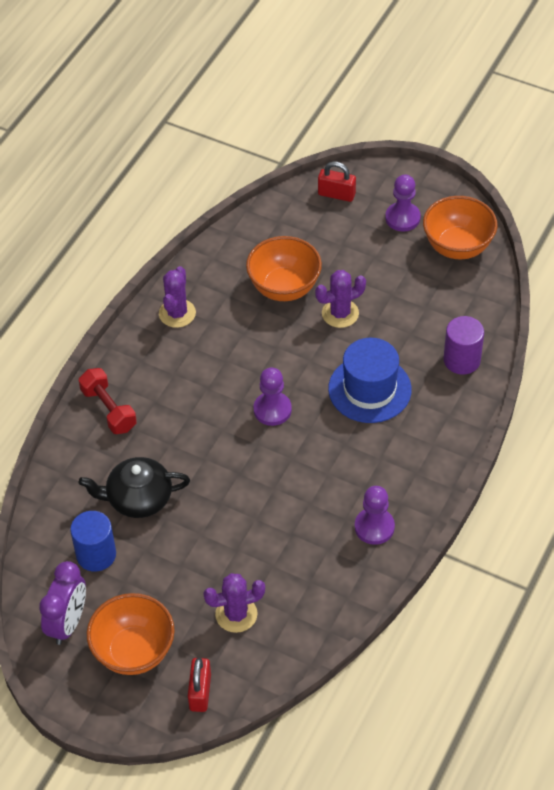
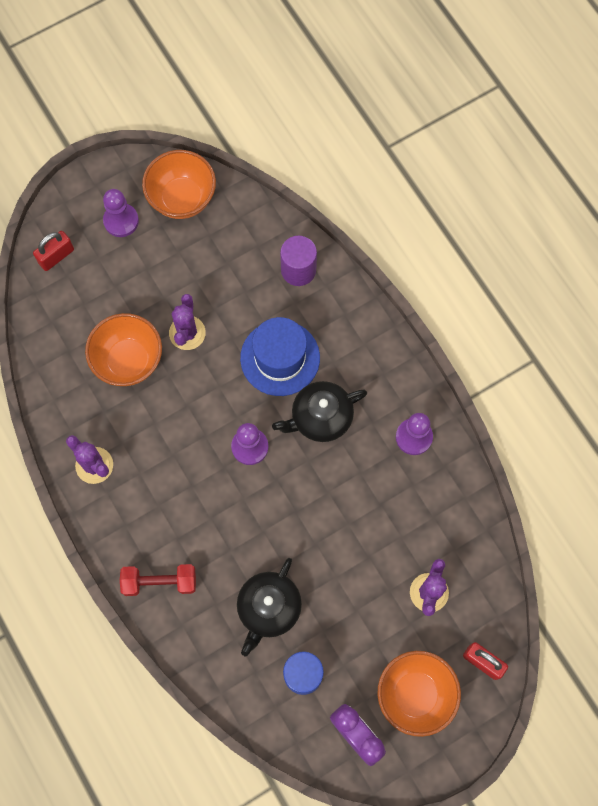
camera: 60 degrees left, 20 degrees up
none -> black teapot [272,381,367,442]

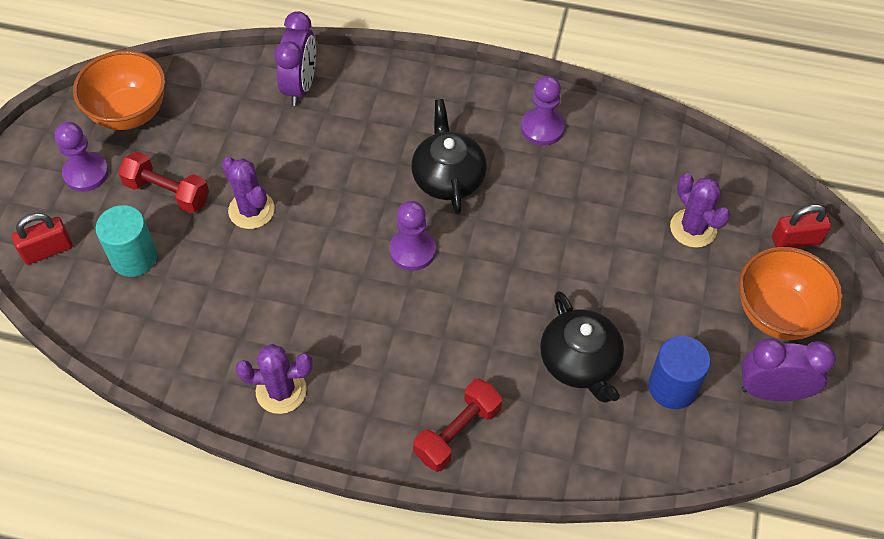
camera: 45 degrees left, 15 degrees down
red padlock [33,231,74,271] -> red padlock turned 60 degrees clockwise [12,213,73,265]
orange bowl [85,313,162,386] -> none
blue hat [240,317,320,396] -> none
black teapot [272,381,367,442] -> black teapot turned 150 degrees clockwise [411,99,487,214]
purple cylinder [280,236,317,286] -> purple clock [274,11,316,106]
none -> turquoise cylinder [96,205,157,277]
none -> red dumbbell [118,151,209,213]

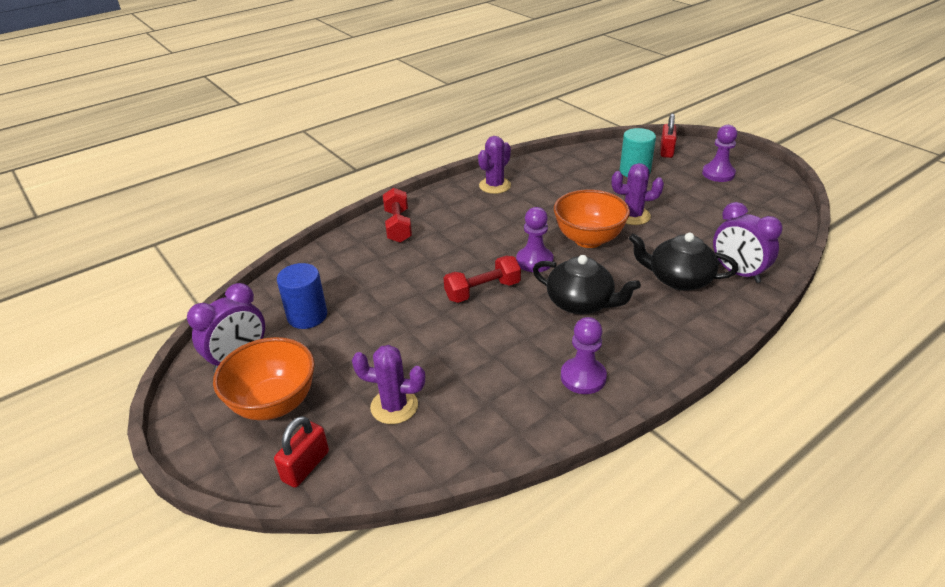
camera: 130 degrees right, 20 degrees down
orange bowl [73,50,166,130] -> orange bowl moved to [554,189,630,248]
red dumbbell [118,151,209,213] -> red dumbbell moved to [444,256,521,303]
black teapot [540,291,624,403] -> black teapot moved to [629,233,738,291]

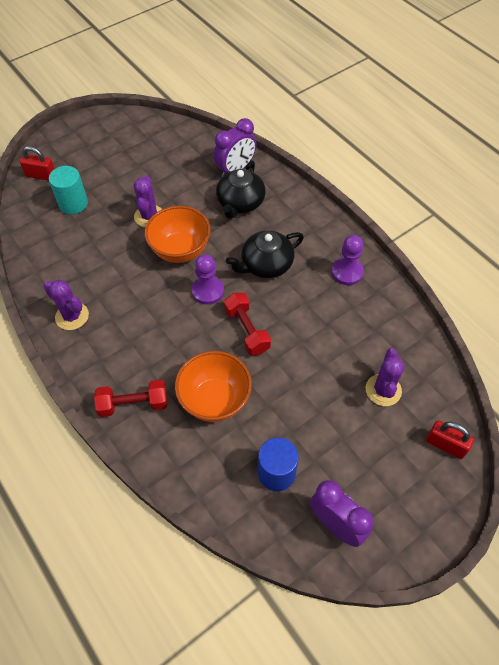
camera: 90 degrees left, 20 degrees up
orange bowl [213,337,315,420] -> orange bowl moved to [175,351,252,422]
black teapot [533,255,641,314] -> black teapot turned 150 degrees counterclockwise [226,230,304,278]
purple pawn [702,125,737,182] -> none

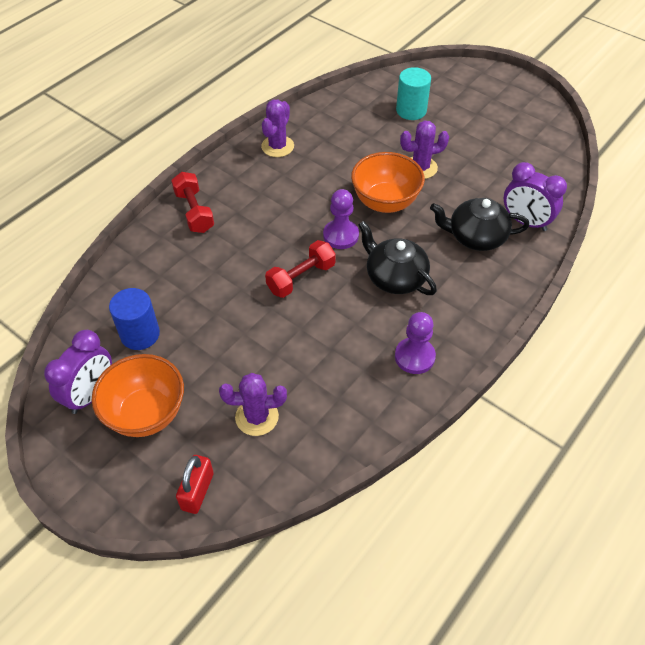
camera: 75 degrees right, 5 degrees down
red padlock [20,146,55,181] -> none
orange bowl [175,351,252,422] -> orange bowl moved to [92,354,184,437]

